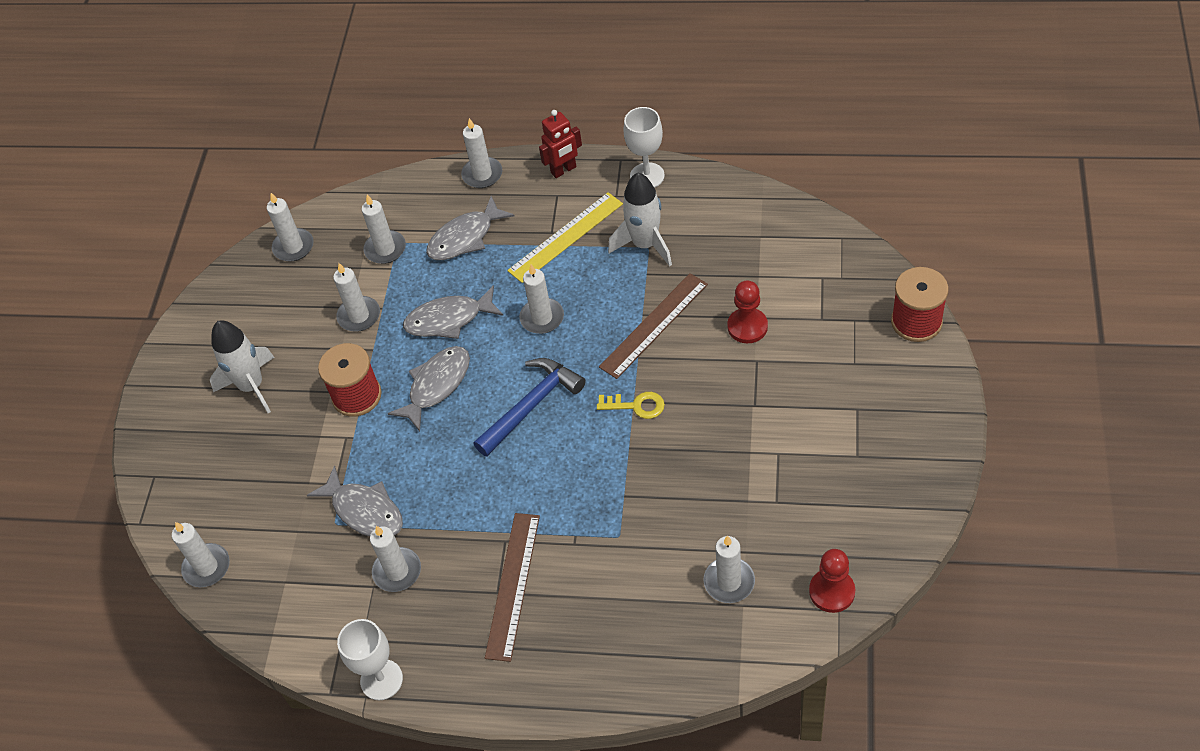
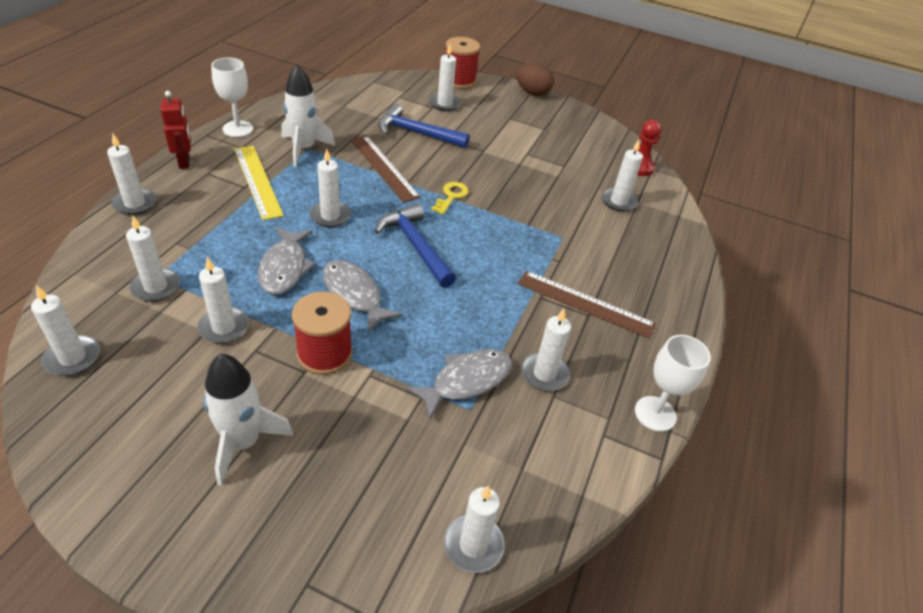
camera: 85 degrees left, 10 degrees down
grey fish [426,196,514,260] -> none
red pawn [727,280,768,343] -> blue hammer [378,104,470,148]
none -> white candle [429,44,461,111]
none -> brown egg [516,63,554,96]

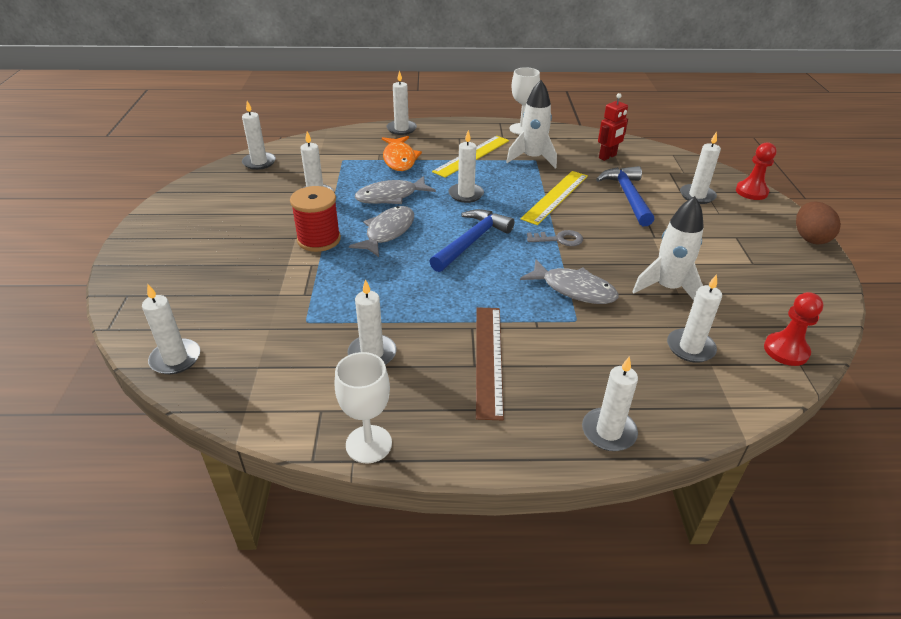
camera: 70 degrees right, 5 degrees down
white candle [126,216,180,302] -> white candle moved to [582,356,638,451]
red robot [161,91,191,169] -> red robot moved to [598,93,628,161]
white rocket [203,354,293,486] -> white rocket moved to [632,196,704,300]
brown ruler [350,135,421,203] -> yellow ruler [521,171,588,225]
grey fish [405,349,512,420] -> grey fish moved to [520,259,619,304]
yellow key [431,182,469,214] -> grey key [527,230,583,246]
red spool [446,37,480,89] -> red pawn [736,142,777,200]
none -> orange fish [382,136,422,171]

